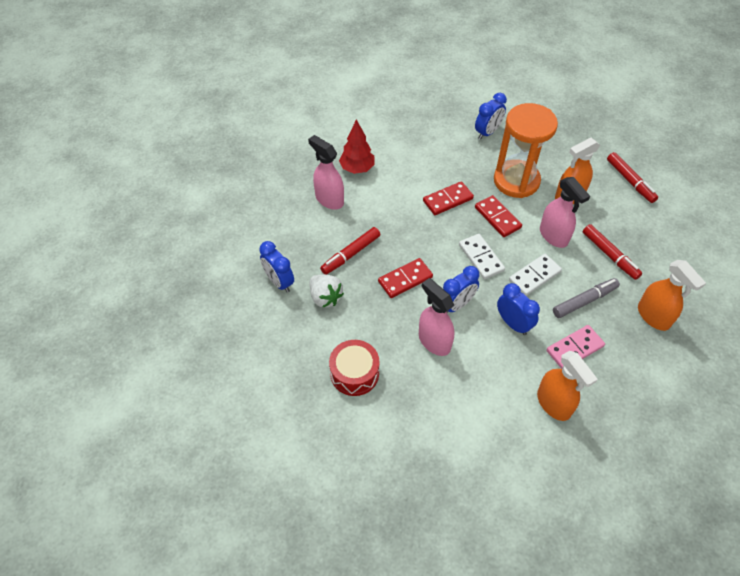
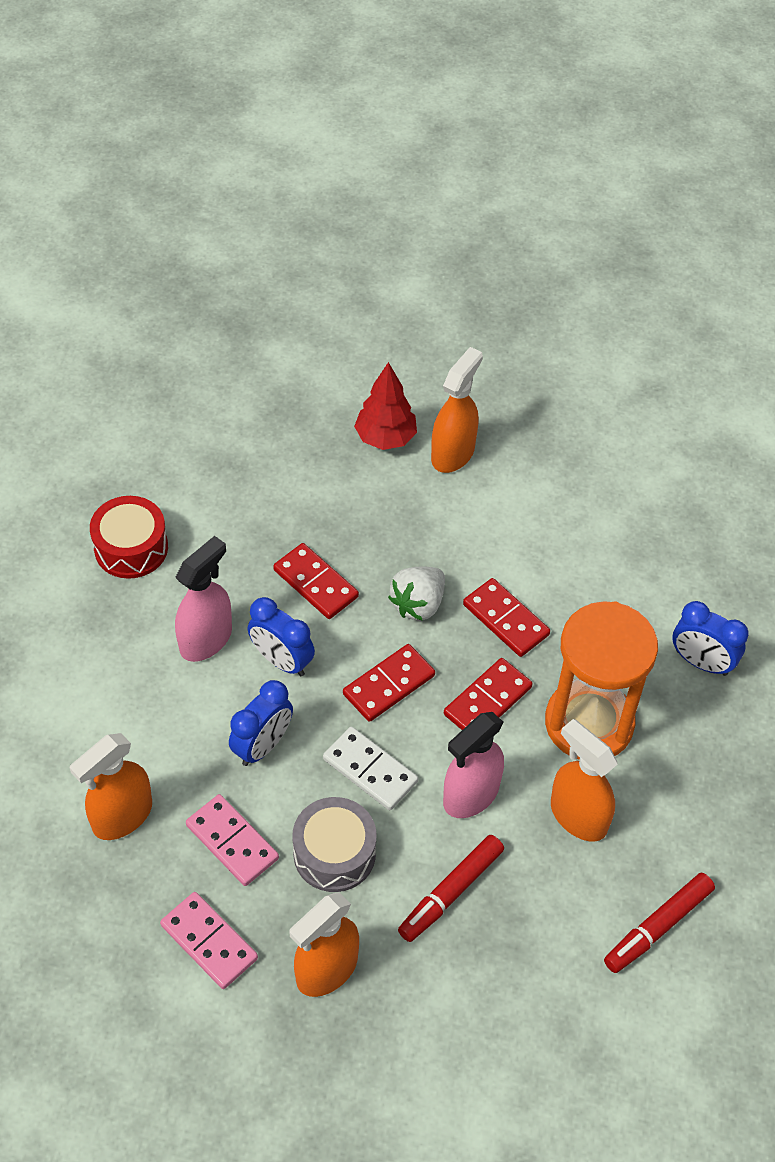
camera: 75 degrees right, 0 degrees up
blue clock [259,241,294,293] -> none
pink spray bottle [308,135,344,210] -> orange spray bottle [431,347,483,473]
white strawberry [310,275,344,308] -> white strawberry moved to [388,566,445,621]
red marker [320,227,380,275] -> none
red tree [339,119,375,174] -> red tree moved to [354,362,417,450]
white domino [459,234,505,279] -> red domino [343,644,435,722]
grey marker [553,278,620,318] -> grey drum [292,797,377,892]
none -> pink domino [160,892,258,989]

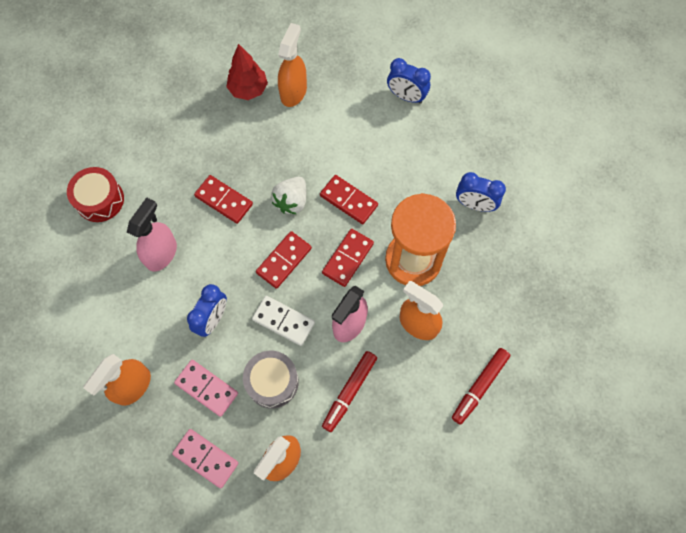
camera: 10 degrees left, 15 degrees up
blue clock [248,597,315,676] -> blue clock moved to [387,58,431,103]

